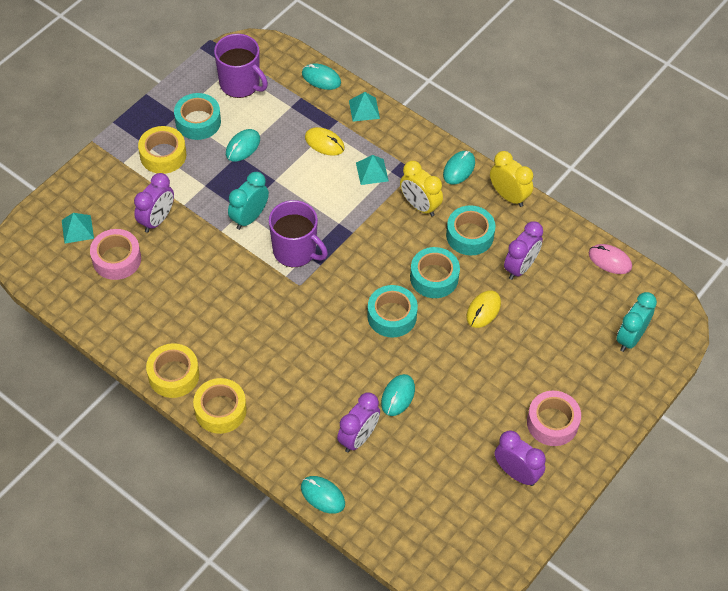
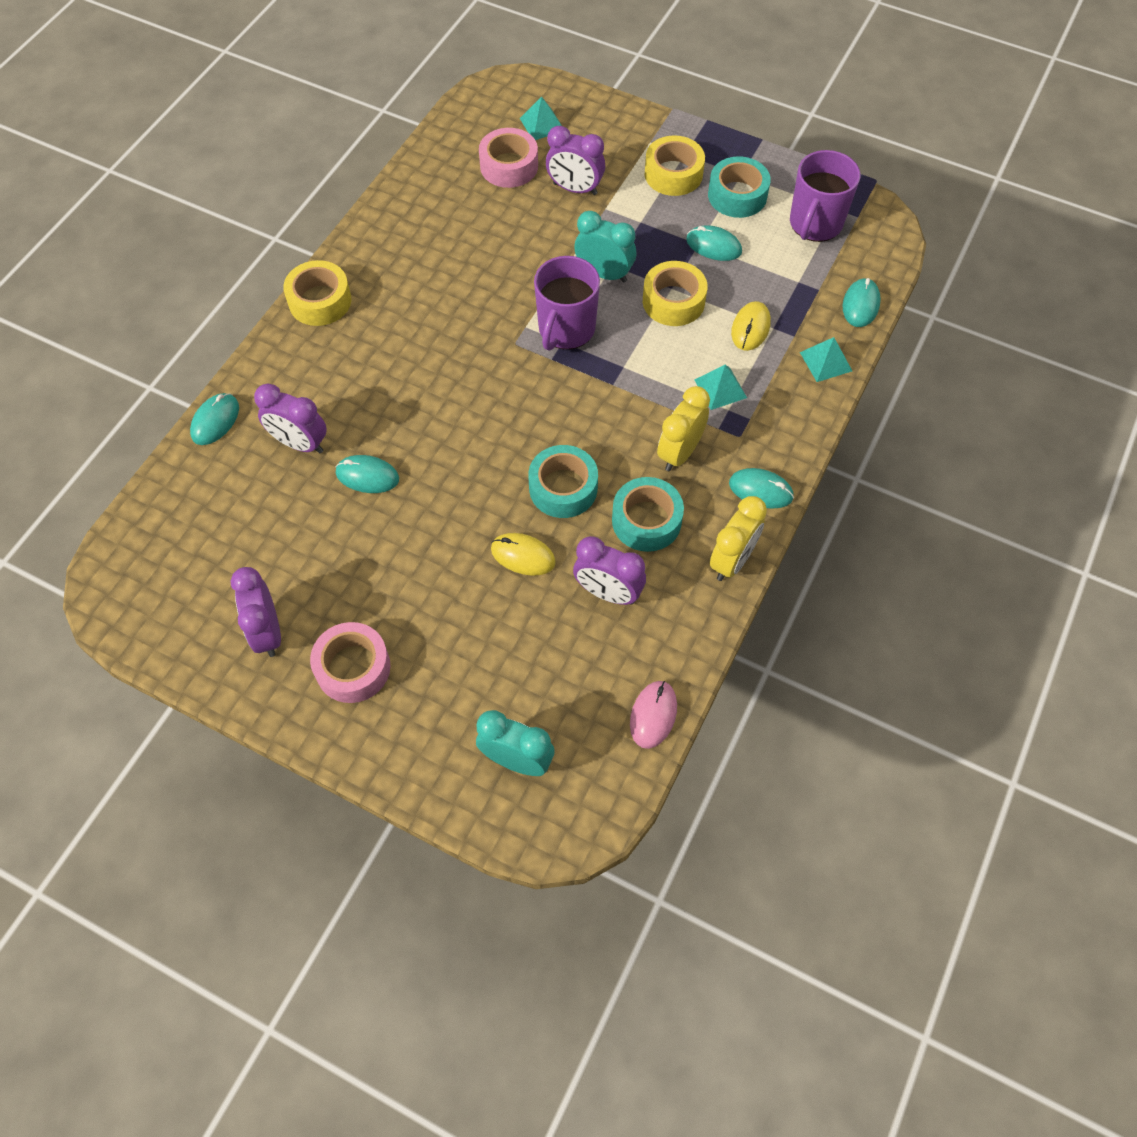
camera: 80 degrees right, 5 degrees up
yellow tape [146,343,199,398] -> yellow tape moved to [643,261,707,326]
turquoise tape [367,285,418,338] -> none
purple clock [495,430,546,486] -> purple clock turned 135 degrees clockwise [230,567,281,657]

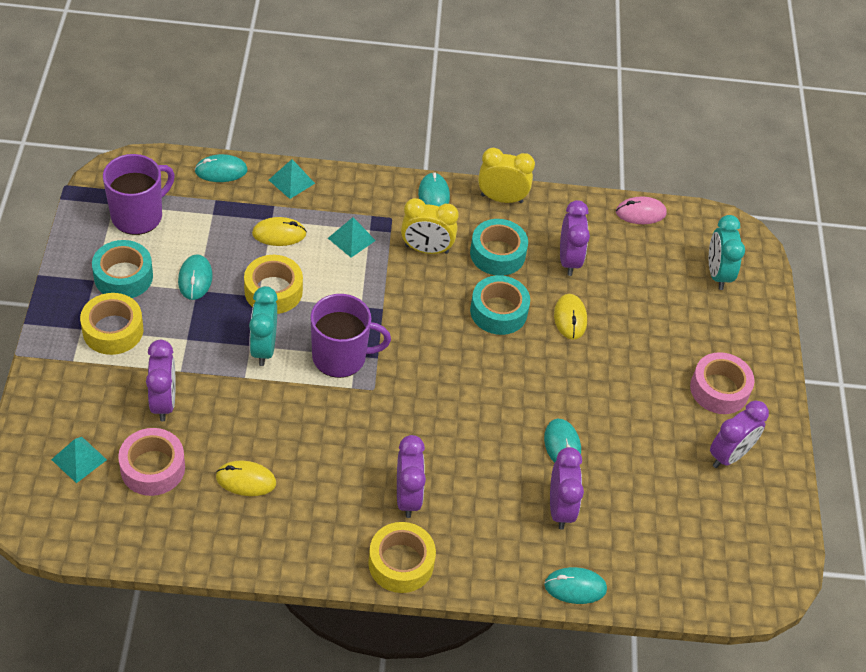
camera: 120 degrees left, 10 degrees down
purple mug [790,150,861,242] -> purple mug turned 45 degrees counterclockwise [103,154,175,235]
none -> yellow mouse [216,461,276,496]
none -> purple clock [397,435,426,518]

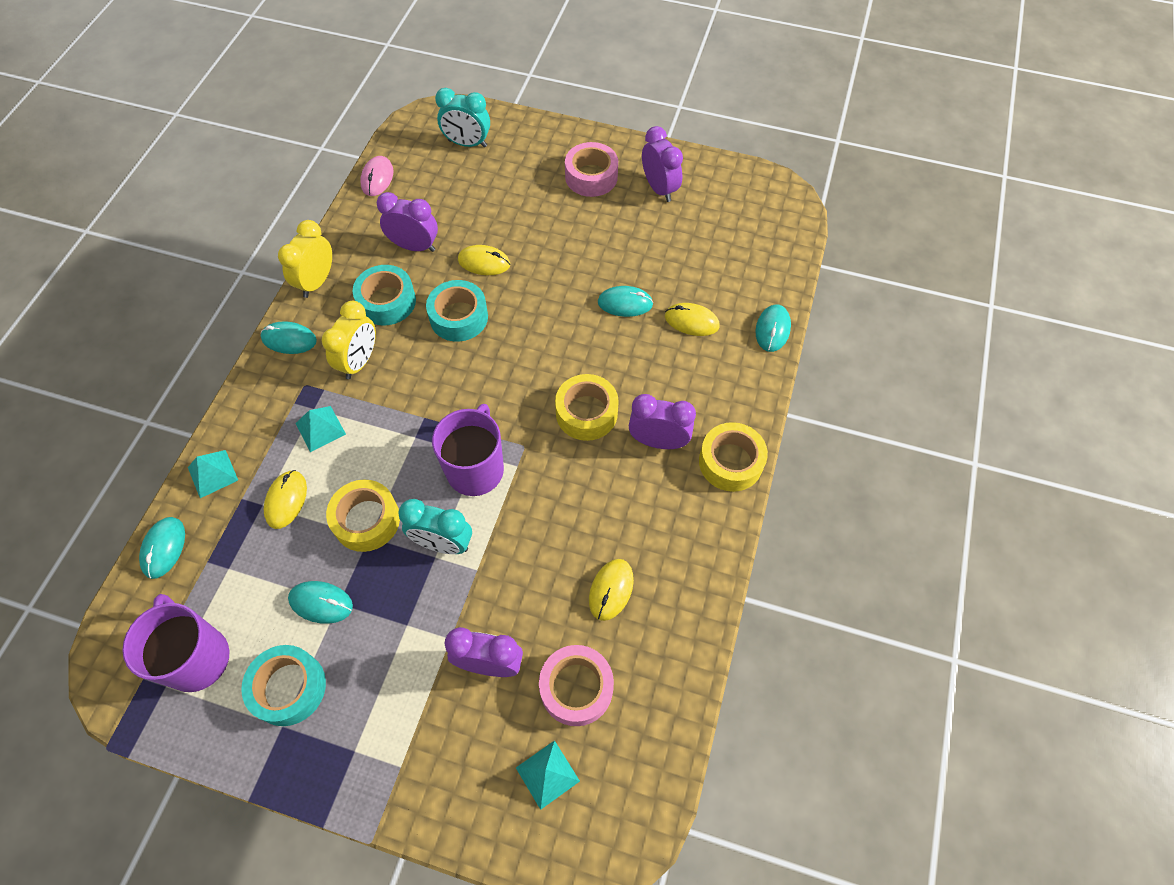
camera: 70 degrees left, 10 degrees up
yellow tape [80,293,143,355] -> yellow tape moved to [555,374,619,441]
purple clock [550,447,584,530] -> yellow mouse [665,303,720,336]

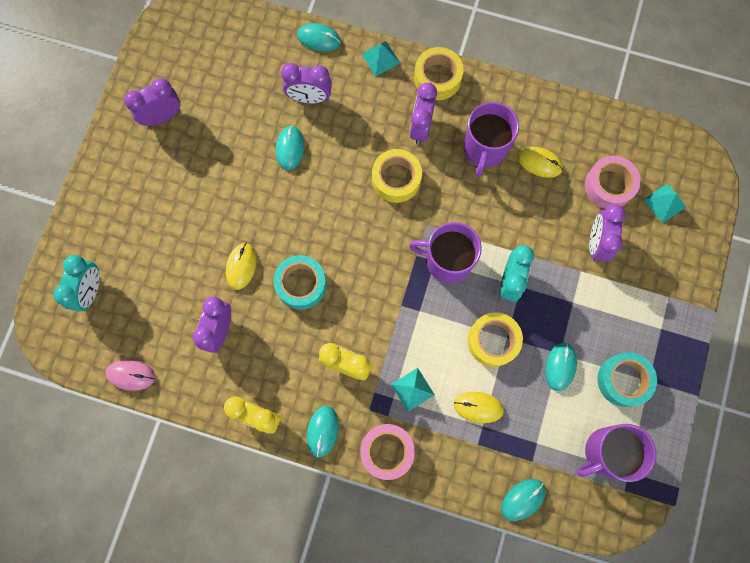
camera: 90 degrees left, 15 degrees up
turquoise mouse [139,517,185,579] -> turquoise mouse turned 45 degrees counterclockwise [501,479,546,521]
turquoise pyramid [188,450,238,498] -> turquoise pyramid moved to [362,41,400,76]
turquoise tape [353,265,416,326] -> none
pink tape [565,142,618,197] -> pink tape moved to [360,424,415,480]
yellow mouse [665,303,720,336] -> purple clock [281,63,332,104]
none -> purple mug [464,102,519,177]

